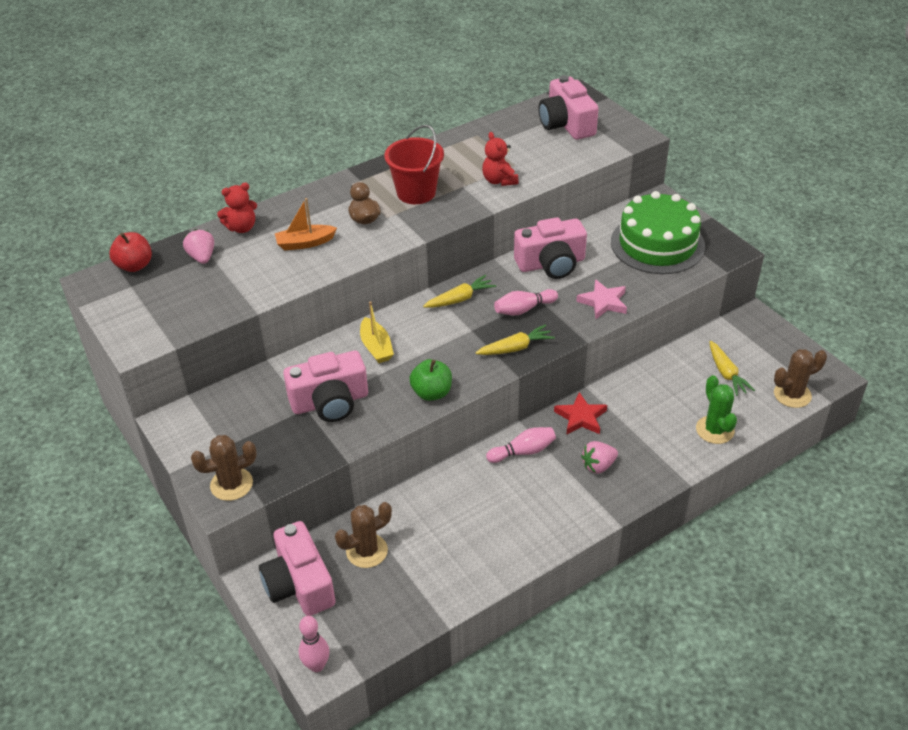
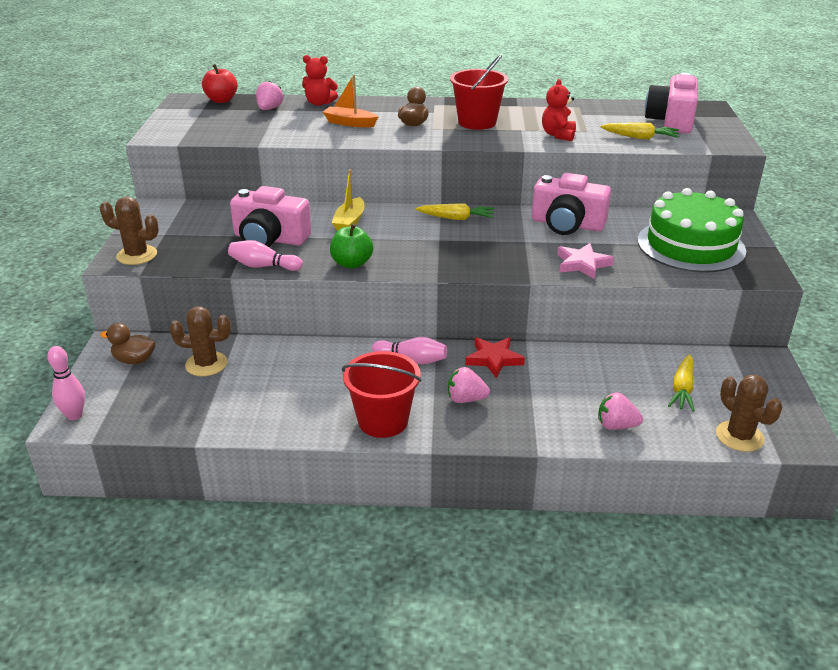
camera: 35 degrees right, 10 degrees down
pink camera [259,521,336,616] -> brown duck [100,323,155,364]
yellow carrot [475,324,555,355] -> yellow carrot moved to [601,123,679,140]
pink bowling pin [494,289,558,315] -> pink bowling pin moved to [228,240,303,271]
green cactus [696,375,737,444] -> pink strawberry [598,392,643,430]
brown cactus [774,349,827,408] -> brown cactus turned 45 degrees clockwise [716,375,782,452]
none -> red bucket [342,351,421,438]

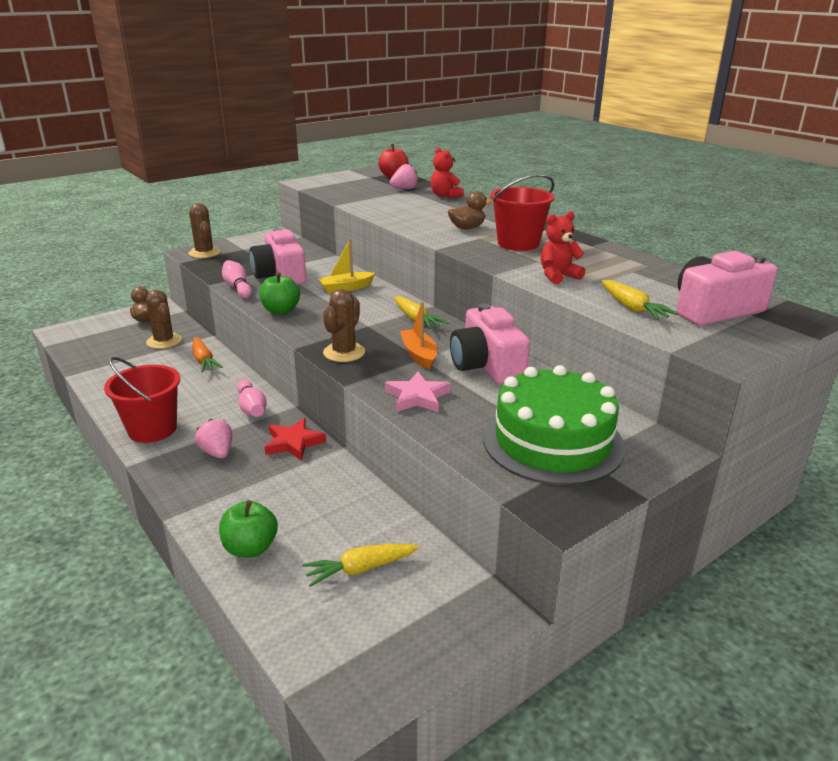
camera: 50 degrees right, 5 degrees down
pink bowling pin [47,346,85,420] -> none
orange boat [323,75,379,127] -> orange boat moved to [400,302,437,370]
pink strawberry [598,392,643,430] -> green apple [219,500,278,557]
brown cactus [716,375,782,452] -> brown cactus moved to [323,289,365,362]
none -> orange carrot [192,337,223,372]

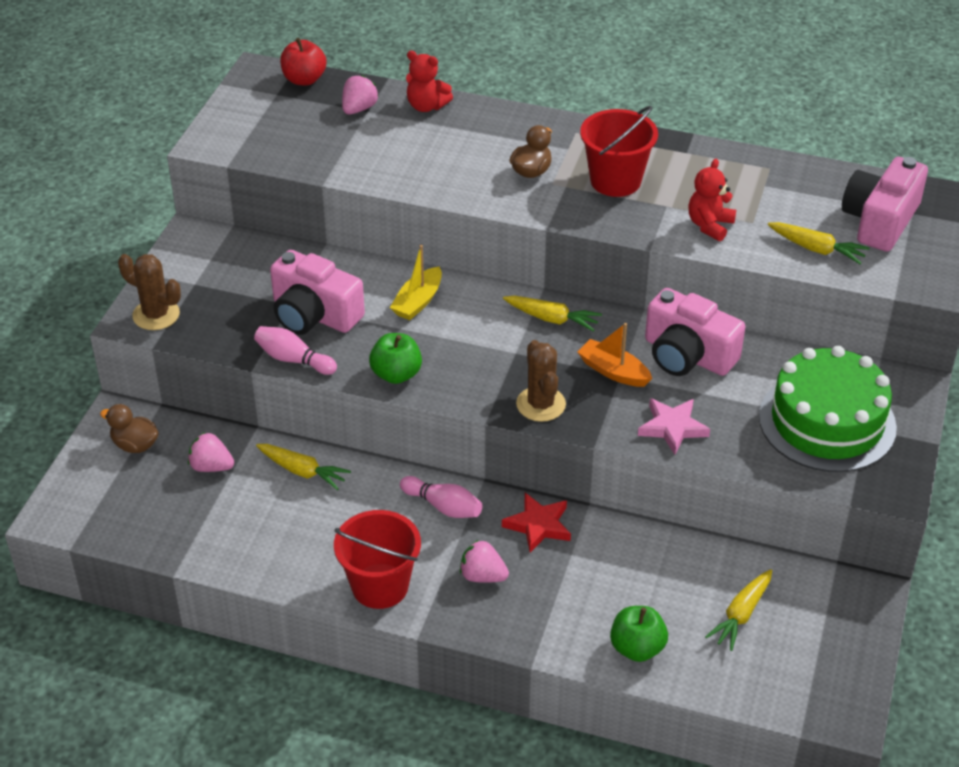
camera: 35 degrees left, 15 degrees up
brown cactus [146,290,182,349] -> pink strawberry [188,432,234,472]
orange carrot [192,337,223,372] -> yellow carrot [256,444,351,490]

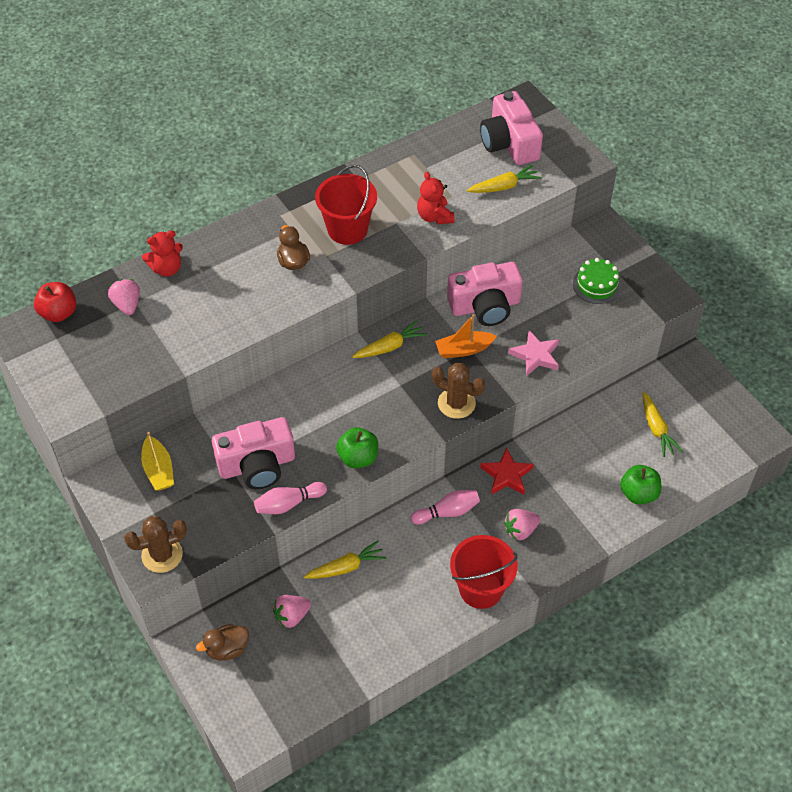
camera: 50 degrees left, 10 degrees up
yellow boat [390,245,442,320] -> yellow boat moved to [141,432,174,491]
green cake [759,346,897,472] -> green cake [573,258,621,304], size x0.50

